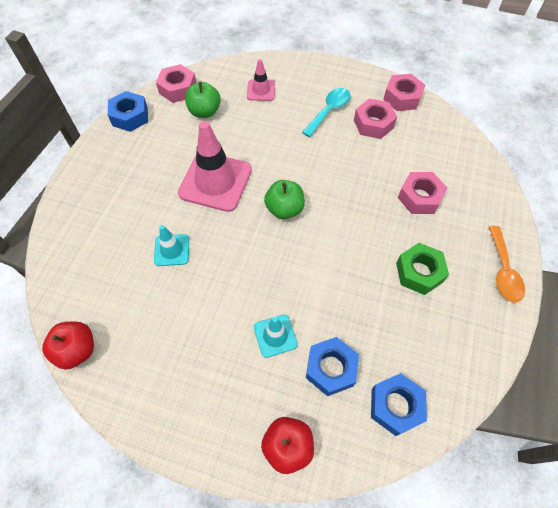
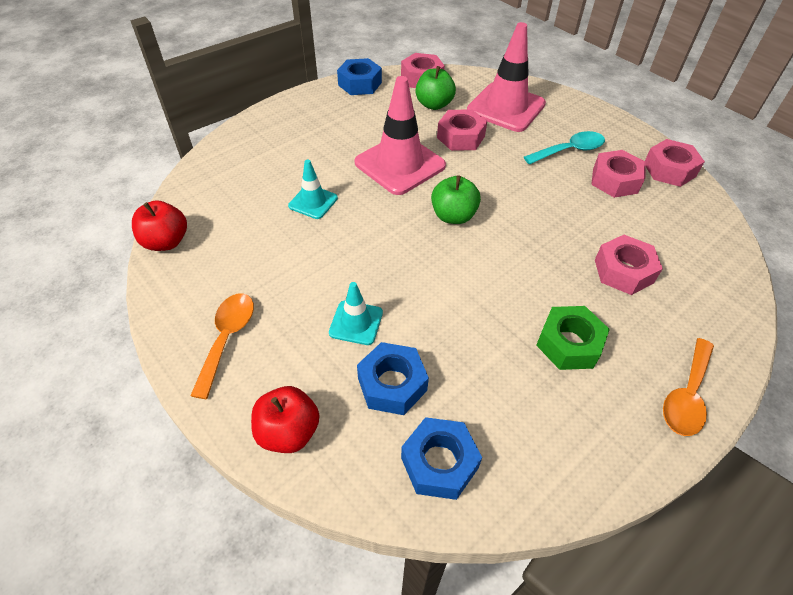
camera: 30 degrees right, 10 degrees down
pink traffic cone [247,59,275,101] -> pink traffic cone [467,22,546,132], size x1.95
none -> orange spoon [190,293,254,399]
none -> pink nut [437,109,487,151]

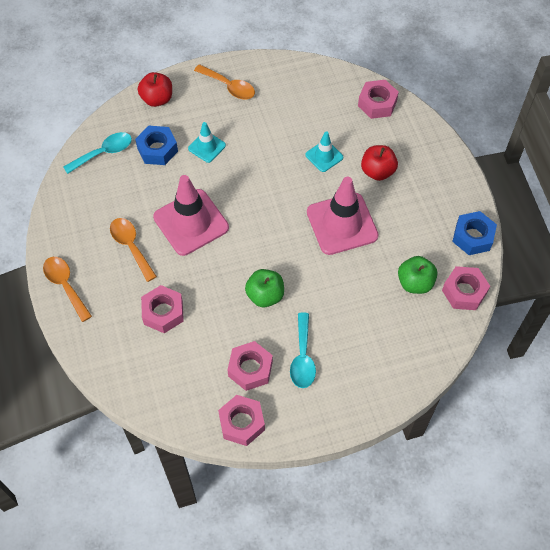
camera: 115 degrees right, 10 degrees up
red apple [132,200,187,251] -> red apple moved to [361,145,398,181]
blue nut [401,417,482,500] -> turquoise spoon [63,132,132,174]
green apple [431,175,481,224] -> green apple moved to [245,269,284,307]
pink nut [437,109,487,151] -> pink nut moved to [358,80,399,119]
pink traffic cone [467,22,546,132] -> pink traffic cone moved to [153,175,229,256]
green nut [536,306,610,370] -> orange spoon [110,218,157,282]

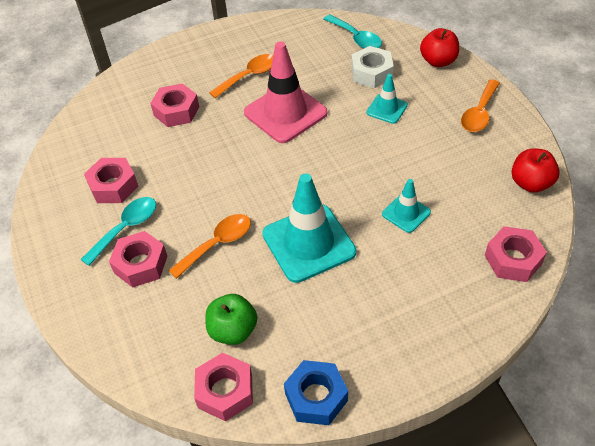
camera: 85 degrees right, 10 degrees down
orange spoon [43,257,92,322] -> orange spoon moved to [168,214,251,279]
blue nut [135,125,178,165] -> white nut [351,46,394,88]
pink nut [218,395,265,446] -> pink nut moved to [109,231,167,288]
green apple [245,269,284,307] -> none
turquoise spoon [290,313,316,388] -> turquoise spoon turned 135 degrees clockwise [80,197,156,266]
pink traffic cone [307,177,379,255] -> turquoise traffic cone [262,174,356,283]
red apple [361,145,398,181] -> red apple moved to [511,148,560,193]

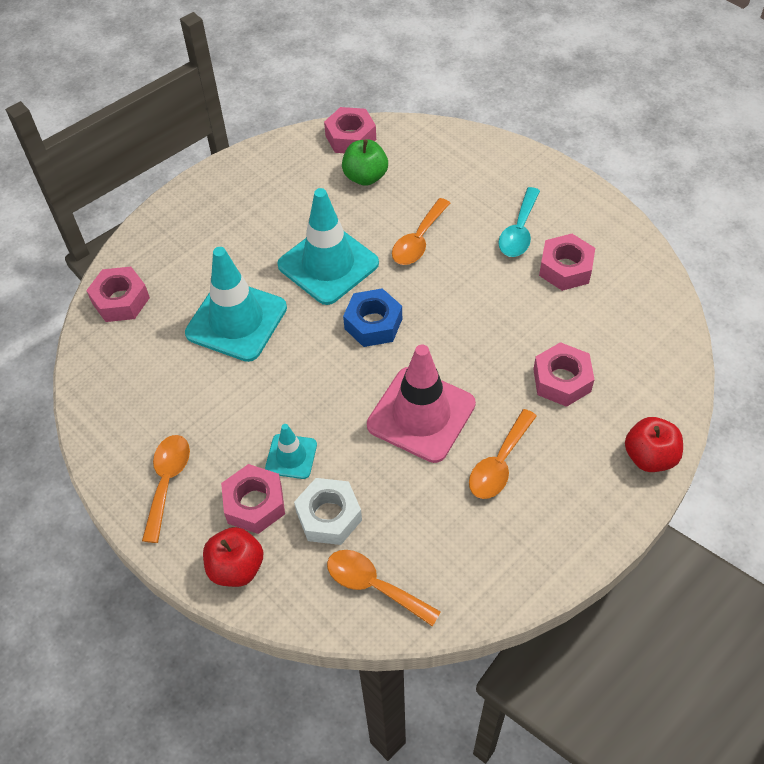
camera: 160 degrees right, 5 degrees up
pink nut [109,231,167,288] -> pink nut moved to [221,464,285,534]
blue nut [284,360,348,425] -> blue nut moved to [343,288,402,347]
turquoise spoon [324,14,382,48] -> orange spoon [327,550,441,627]
turquoise traffic cone [382,179,431,233] -> turquoise traffic cone [185,247,287,362], size x1.95
red apple [511,148,560,193] -> red apple moved to [625,417,683,472]

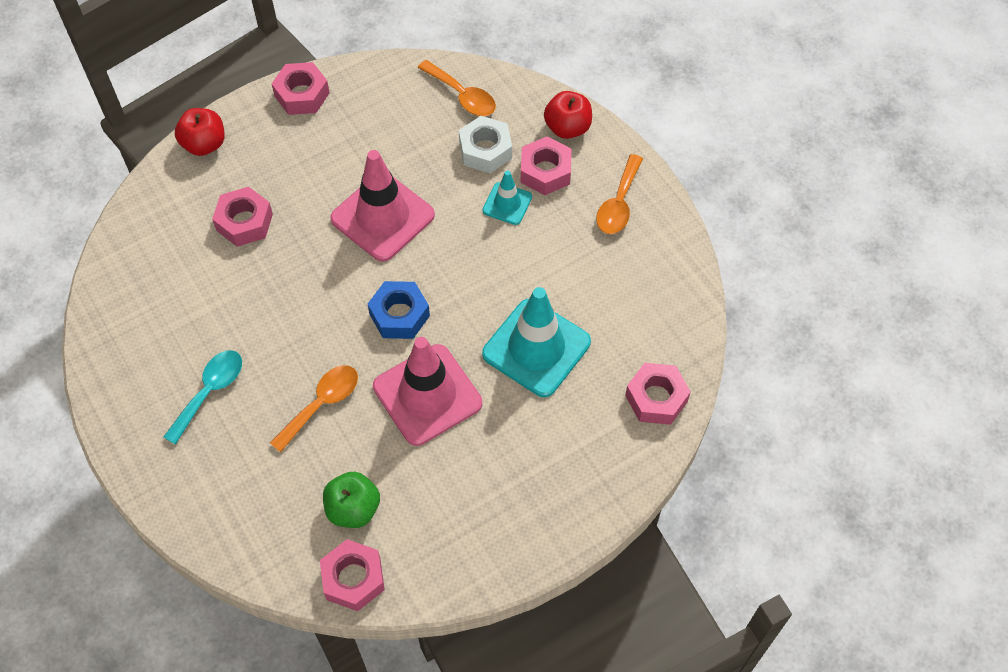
camera: 170 degrees left, 5 degrees up
turquoise traffic cone [278,188,379,305] -> pink traffic cone [373,337,482,446]
orange spoon [469,409,537,499] -> none
pink nut [539,234,595,291] -> pink nut moved to [272,62,329,115]

